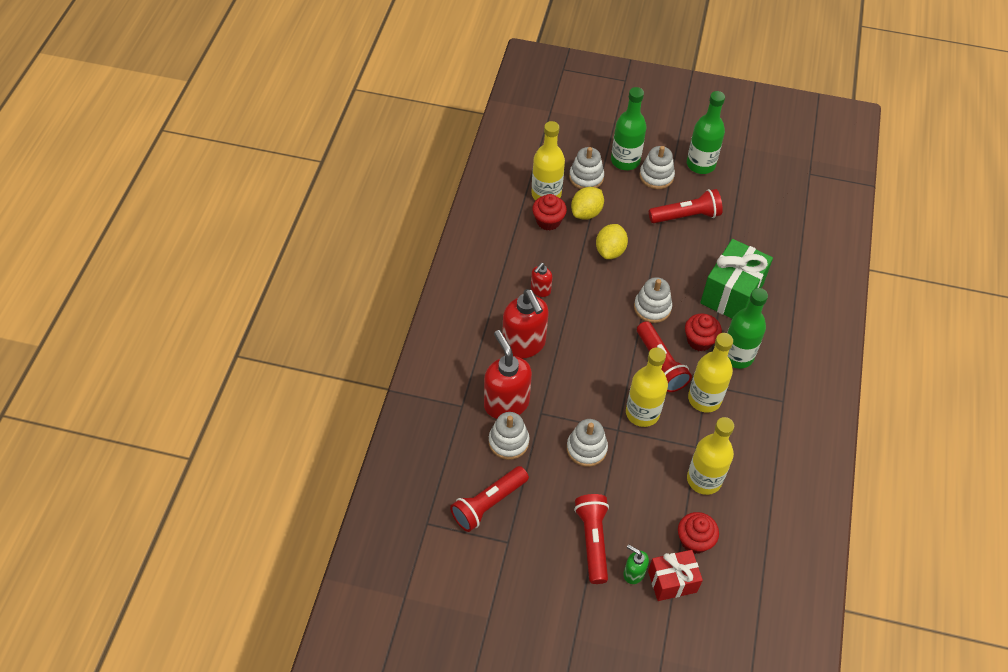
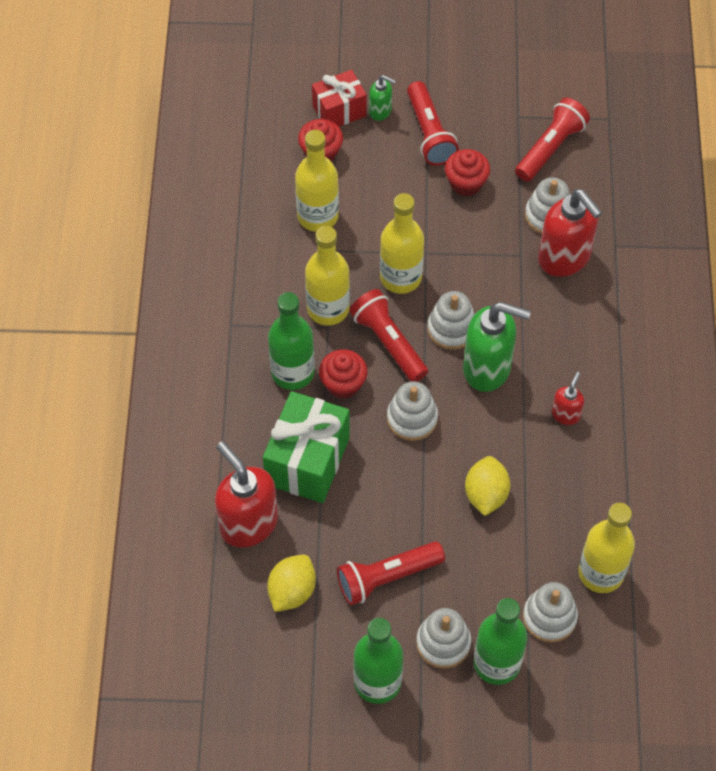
camera: 170 degrees right, 5 degrees up
red soap dispenser [502,289,549,359] -> red soap dispenser moved to [215,441,278,547]
red cupcake [532,194,567,230] -> red cupcake moved to [445,149,490,196]
white stacking toy [567,419,608,467] -> white stacking toy moved to [427,291,475,350]
yellow lemon [571,187,604,220] -> yellow lemon moved to [267,555,316,612]
none -> green soap dispenser [463,302,531,392]

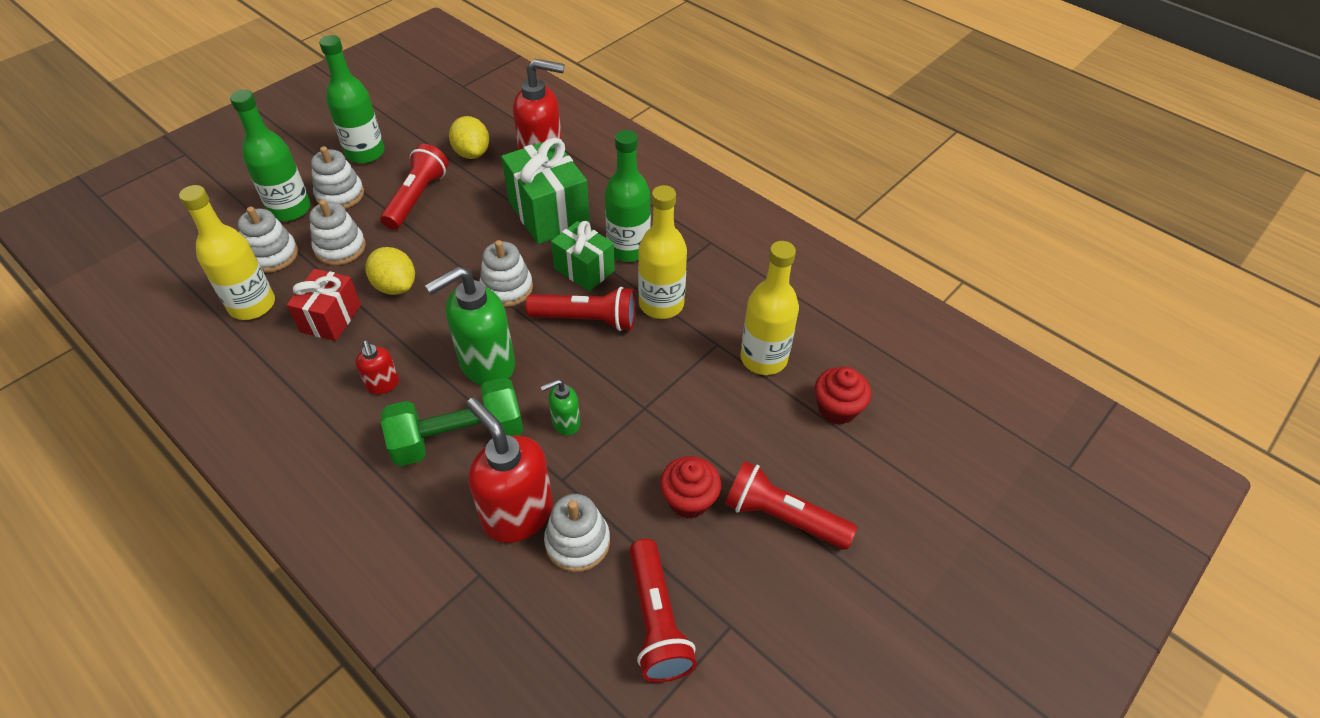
camera: 130 degrees right, 10 degrees down
red gift [312,70,367,126] -> red gift moved to [287,269,361,341]
red cupcake [319,349,368,399] -> green gift [551,221,615,291]
green soap dispenser [369,75,396,121] -> green soap dispenser moved to [541,379,580,436]
yellow bottle [380,193,424,294] -> none
white stacking toy [427,291,475,350] -> white stacking toy moved to [309,199,366,265]
red soap dispenser [538,189,602,277] -> red soap dispenser turned 45 degrees clockwise [466,397,553,543]
none -> green dumbbell [381,377,523,466]

